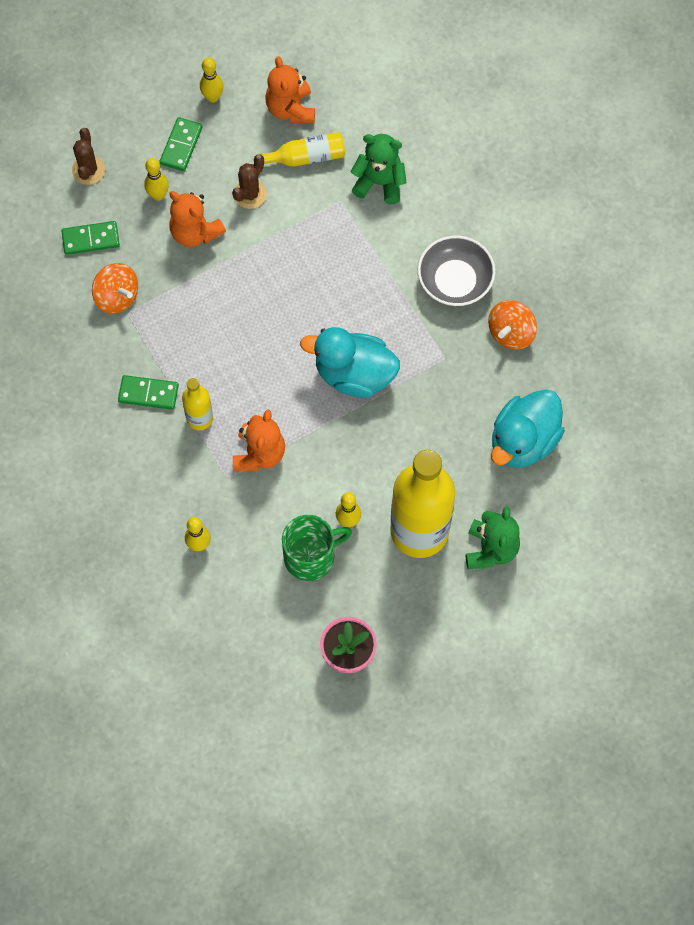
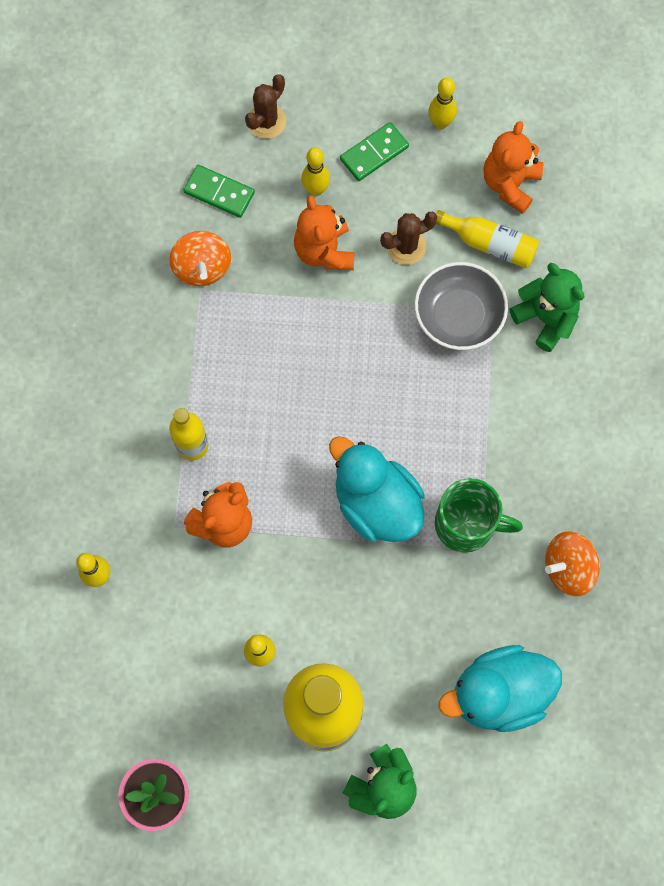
camera: 35 degrees right, 5 degrees up
green domino [118,375,179,410] -> none
green mug [282,515,352,581] -> green mug moved to [435,478,523,553]
grey bowl [418,235,495,306] -> grey bowl moved to [414,262,508,350]

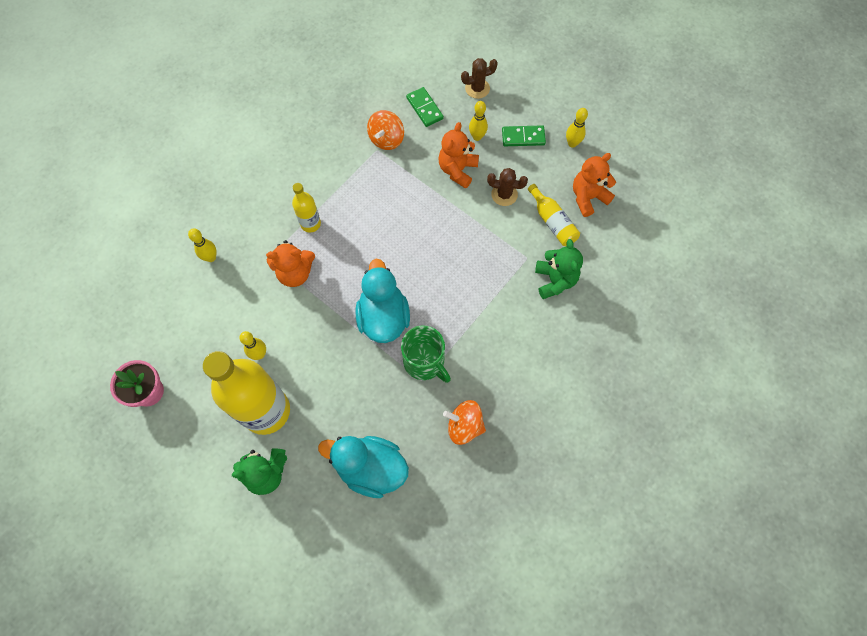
camera: 35 degrees right, 5 degrees down
grey bowl [414,262,508,350] -> none

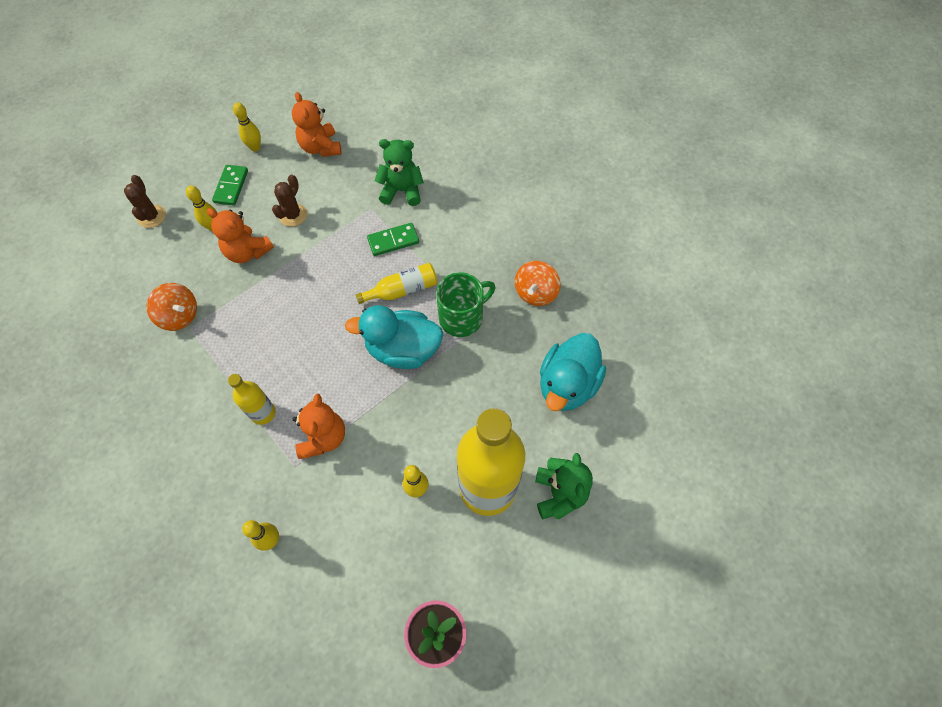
camera: 80 degrees left, 5 degrees down
green domino [406,87,444,127] -> green domino moved to [367,223,419,256]
yellow bottle [528,184,580,246] -> yellow bottle moved to [356,263,438,304]

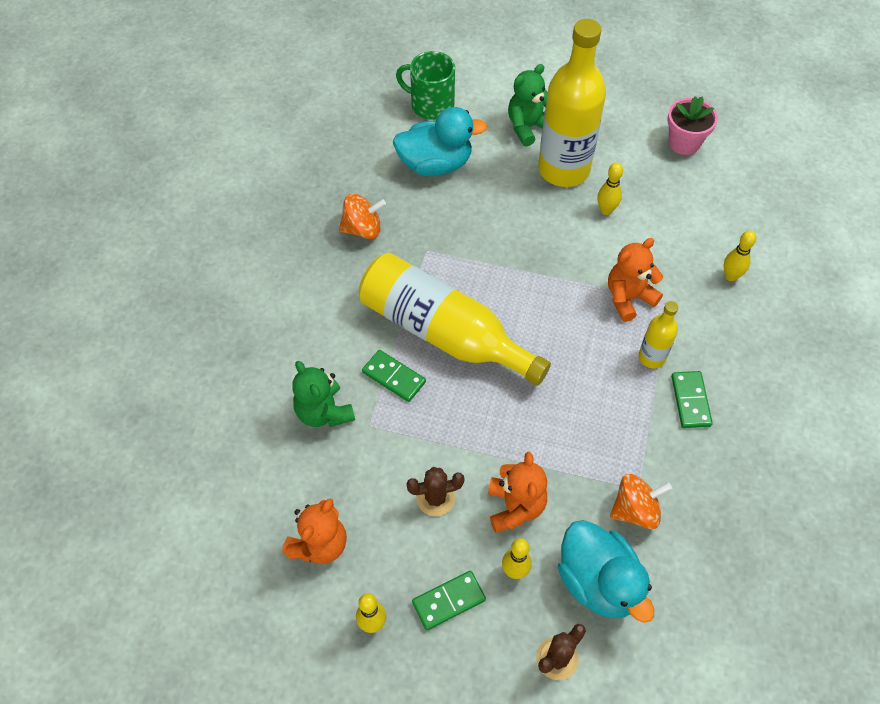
camera: 125 degrees left, 5 degrees down
orange spinning top [146,283,197,331] -> orange spinning top turned 75 degrees clockwise [610,474,672,529]
turquoise duck [345,305,443,369] -> turquoise duck moved to [558,520,654,623]
yellow bottle [356,263,438,304] -> yellow bottle [359,253,551,385], size x2.14
green mug [436,272,495,337] -> green mug moved to [396,51,455,120]
none -> green domino [671,371,713,428]

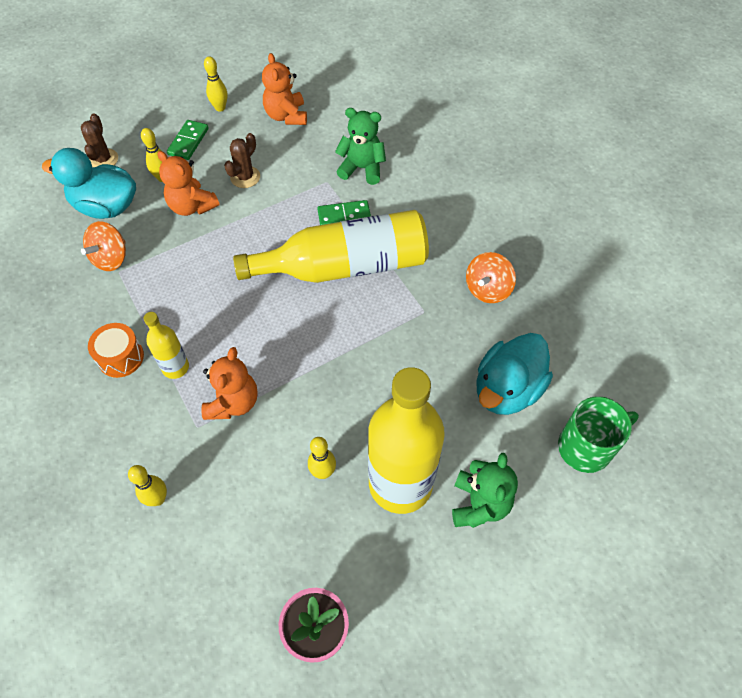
camera: 135 degrees right, 0 degrees up
green domino [671,371,713,428] -> orange drum [88,323,144,378]

